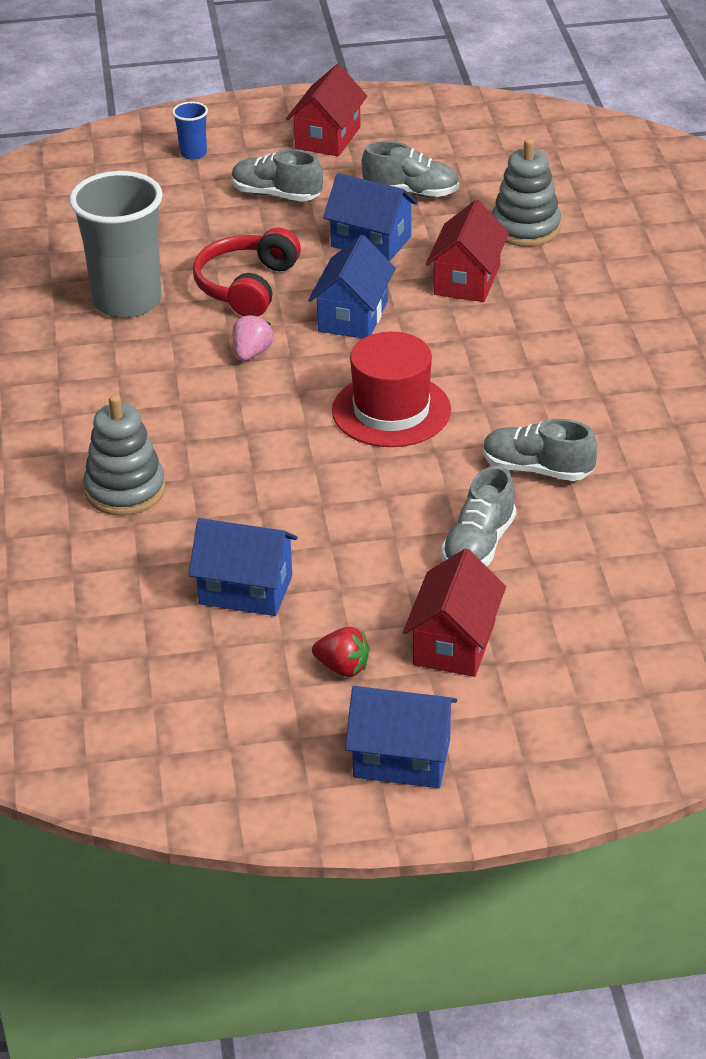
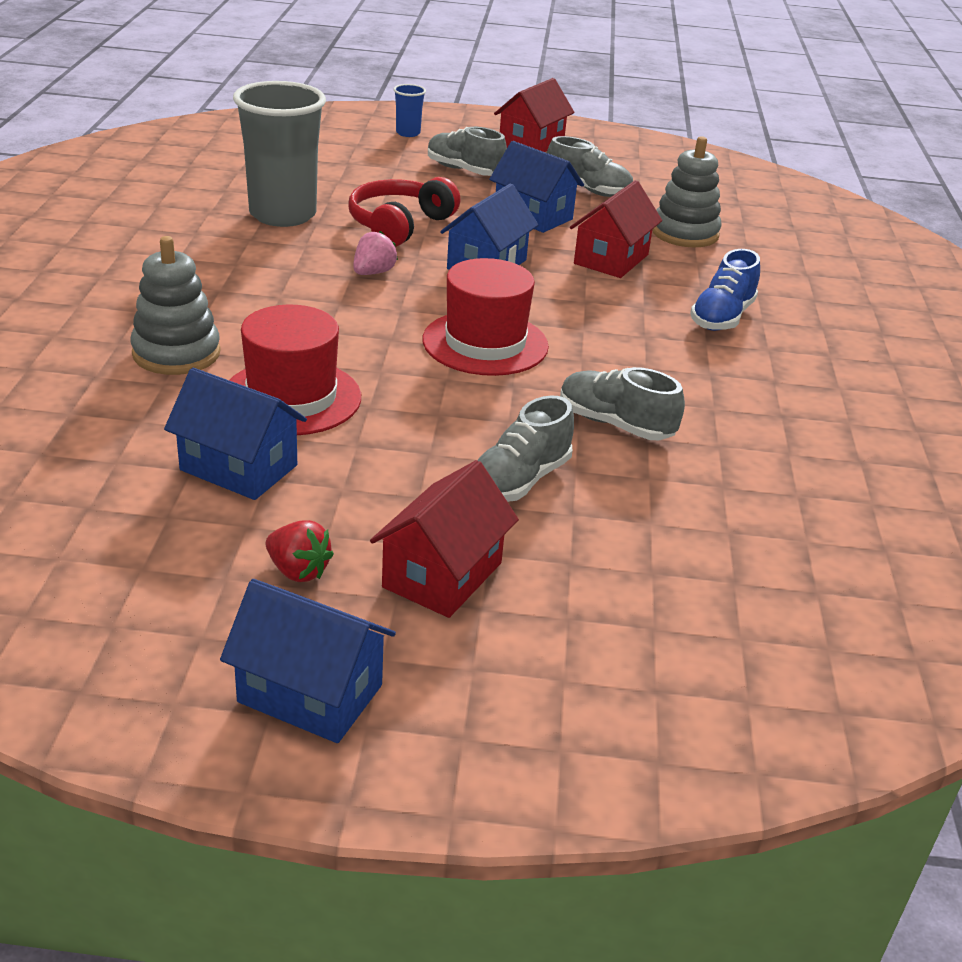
camera: 10 degrees right, 5 degrees down
none -> red hat [229,305,361,435]
none -> blue shoe [690,249,760,331]

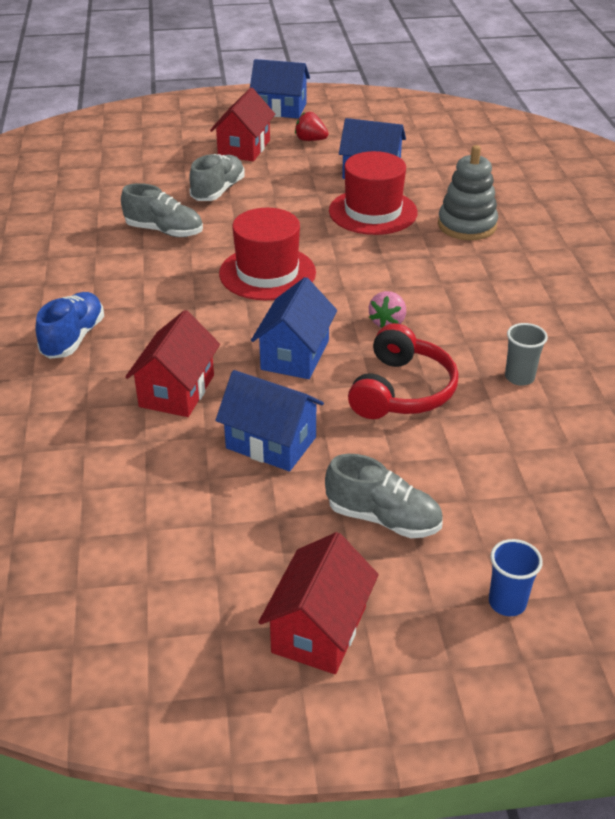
camera: 170 degrees right, 5 degrees up
grey cup [233,81,326,227] -> grey cup [505,323,548,386], size x0.43
grey shoe [547,136,633,197] -> none
grey stacking toy [652,136,722,248] -> none

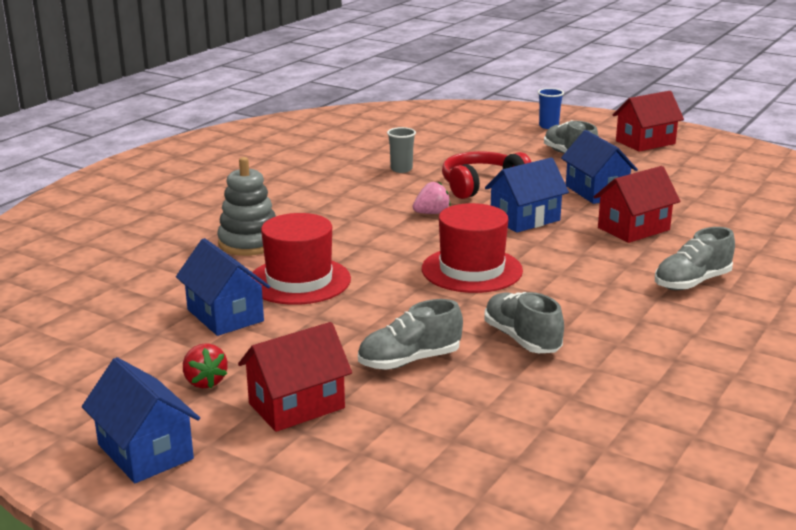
camera: 140 degrees left, 15 degrees down
blue shoe [35,292,104,359] -> grey shoe [655,227,735,290]

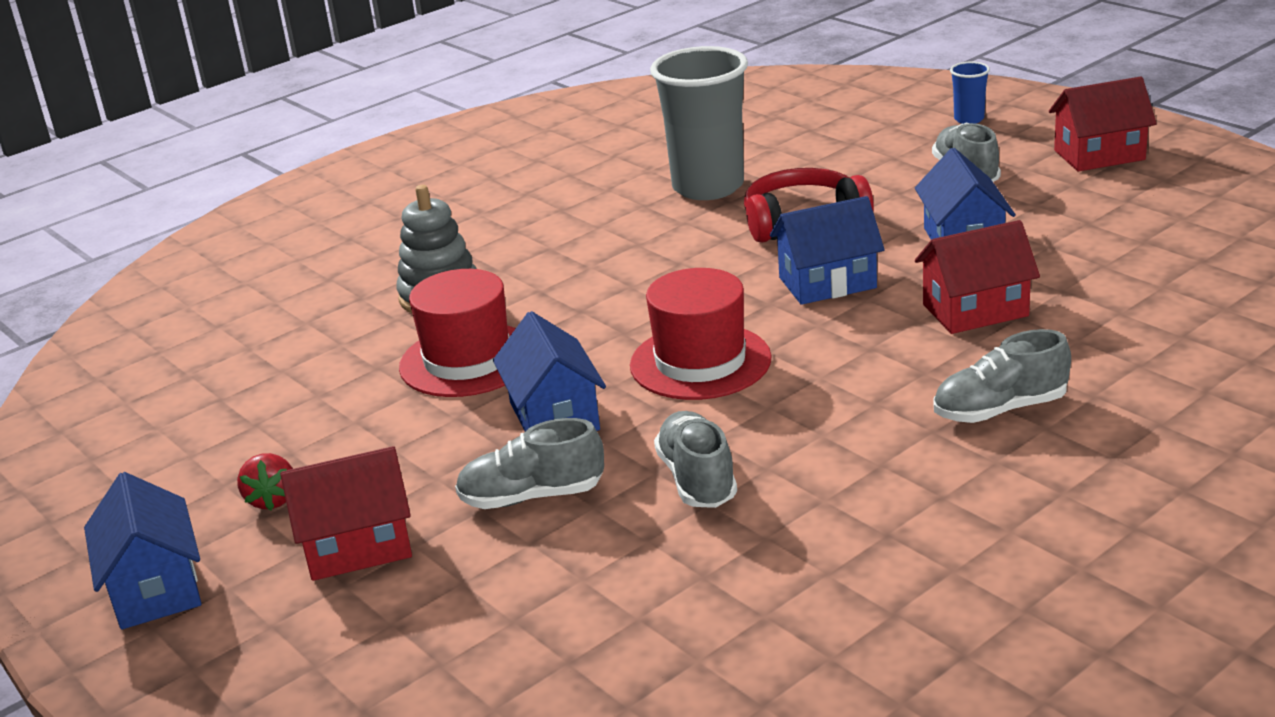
camera: 20 degrees right, 5 degrees up
blue house [176,238,270,336] -> blue house moved to [493,311,606,431]
grey cup [387,127,416,173] -> grey cup [650,46,748,200], size x2.31
pink strawberry [413,182,451,214] -> none

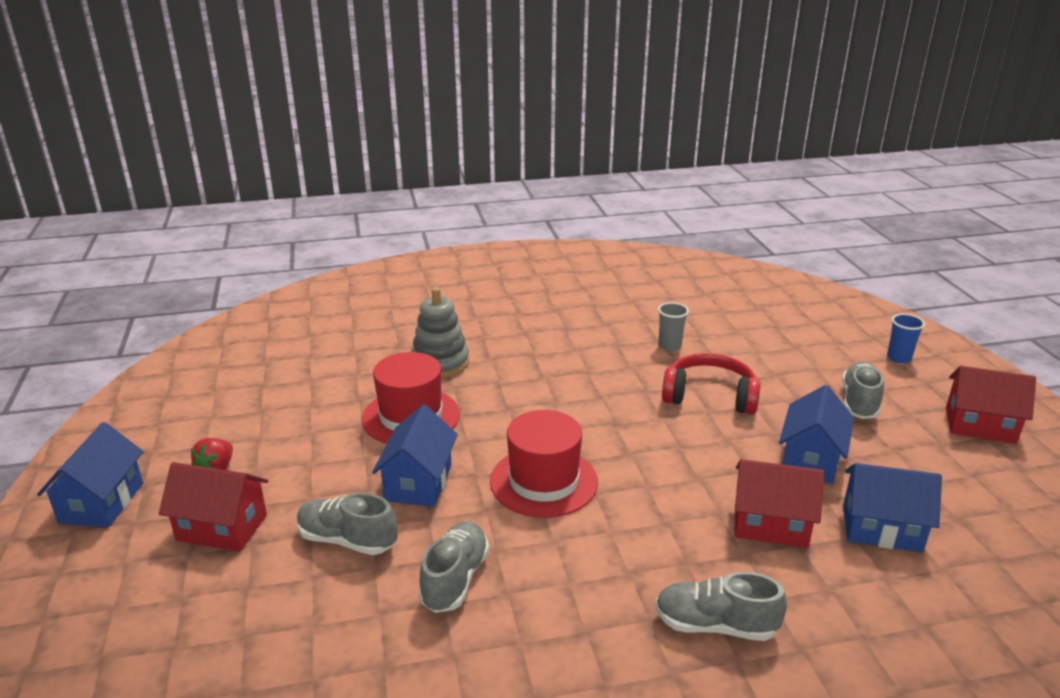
camera: 25 degrees right, 0 degrees up
grey cup [650,46,748,200] -> grey cup [658,302,689,351], size x0.43
blue house [770,196,884,305] -> blue house moved to [843,463,942,552]

